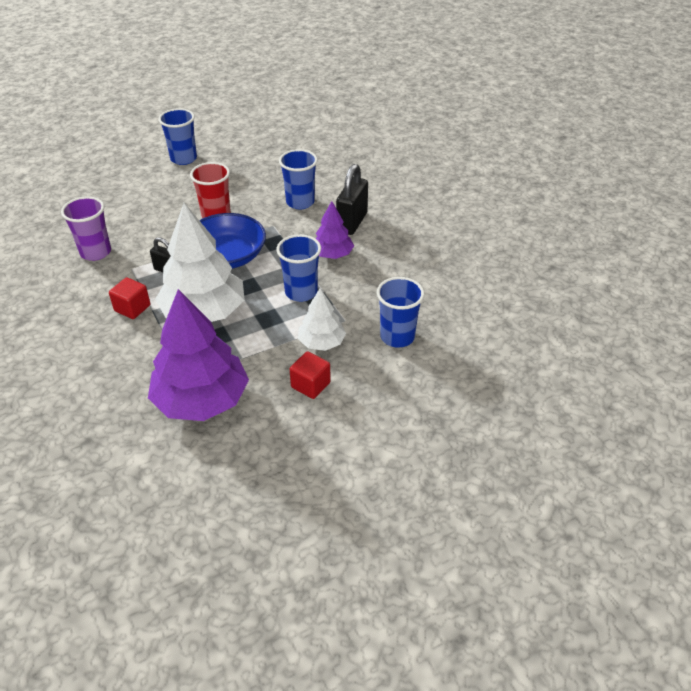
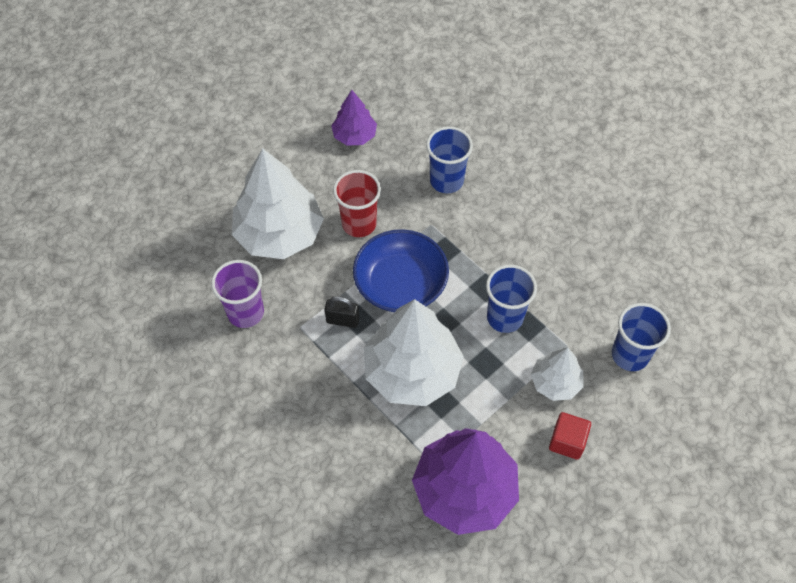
camera: 15 degrees left, 15 degrees up
red cube [109,277,150,319] -> none
blue cup [158,108,197,165] -> none
purple tree [315,201,354,259] -> purple tree moved to [331,90,377,146]
black padlock [336,164,368,235] -> none
none -> white tree [232,148,324,259]

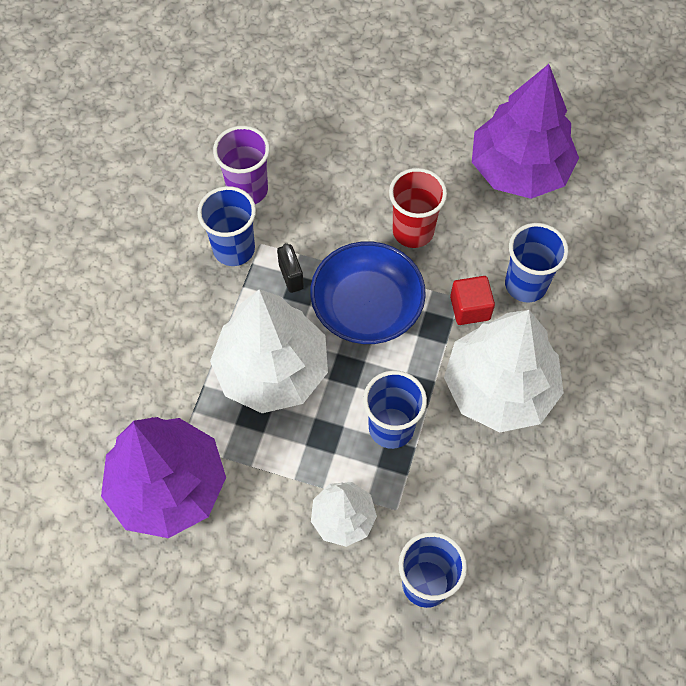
camera: 60 degrees right, 5 degrees up
white tree [232,148,324,259] -> white tree moved to [444,310,564,432]
purple tree [331,90,377,146] -> purple tree [472,64,579,199], size x1.88
red cube [549,412,591,460] -> red cube moved to [450,276,495,325]
none -> blue cup [197,186,256,266]

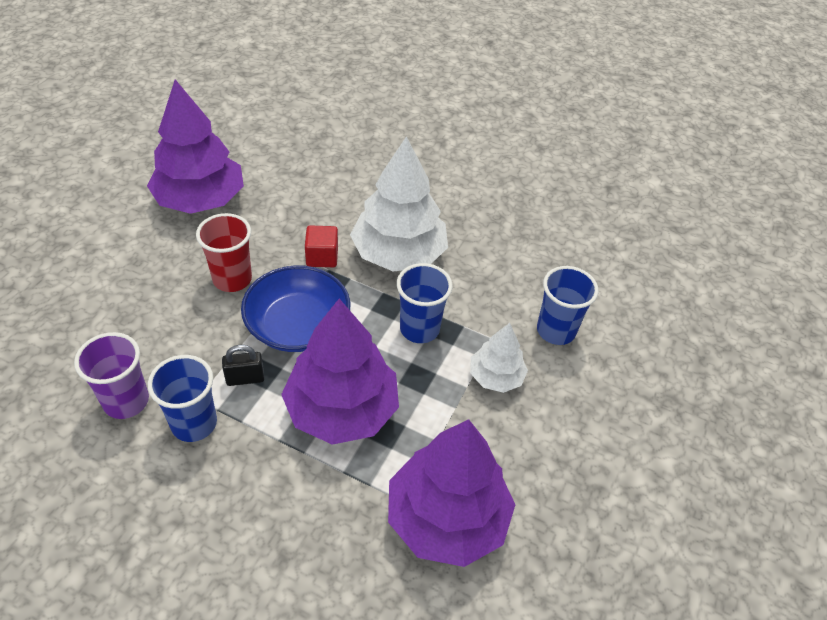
camera: 85 degrees left, 15 degrees down
white tree [210,289,328,413] -> purple tree [281,299,399,445]
blue cup [505,223,569,303] -> none

